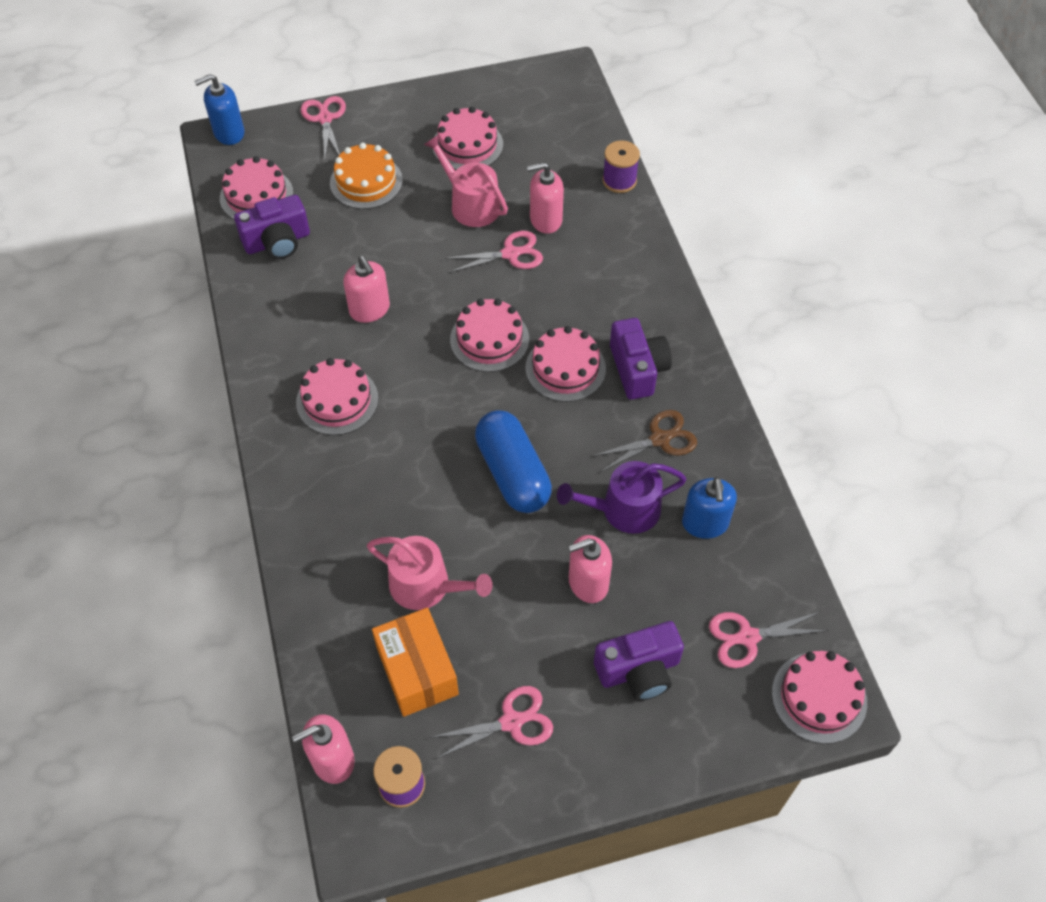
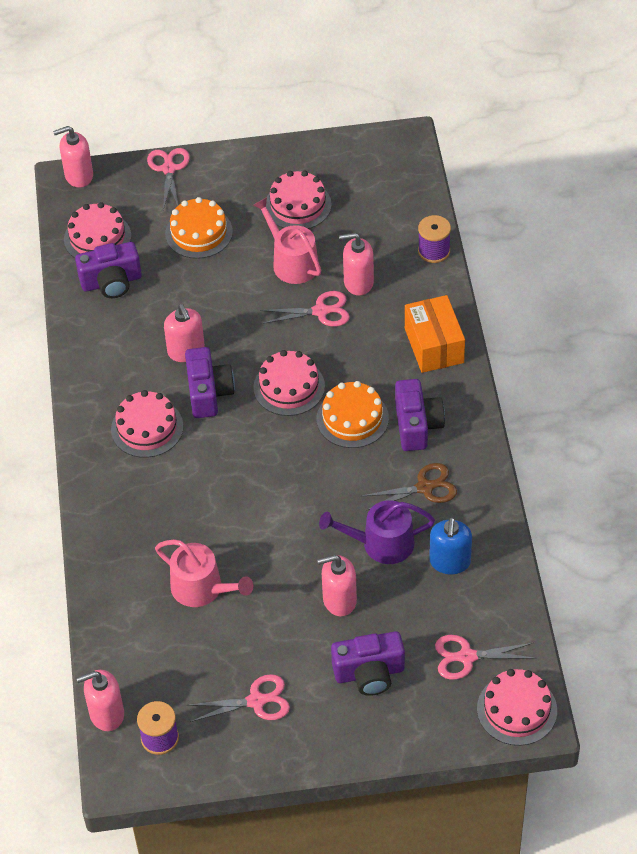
camera: 10 degrees right, 5 degrees down
blue soap dispenser [194,74,245,145] -> pink soap dispenser [53,126,93,188]
orange box [372,608,459,717] -> orange box moved to [405,295,465,373]
blue capsule [475,410,552,513] -> none
pink cake [525,326,606,402] -> orange cake [317,381,389,448]
none -> purple camera [185,347,235,418]

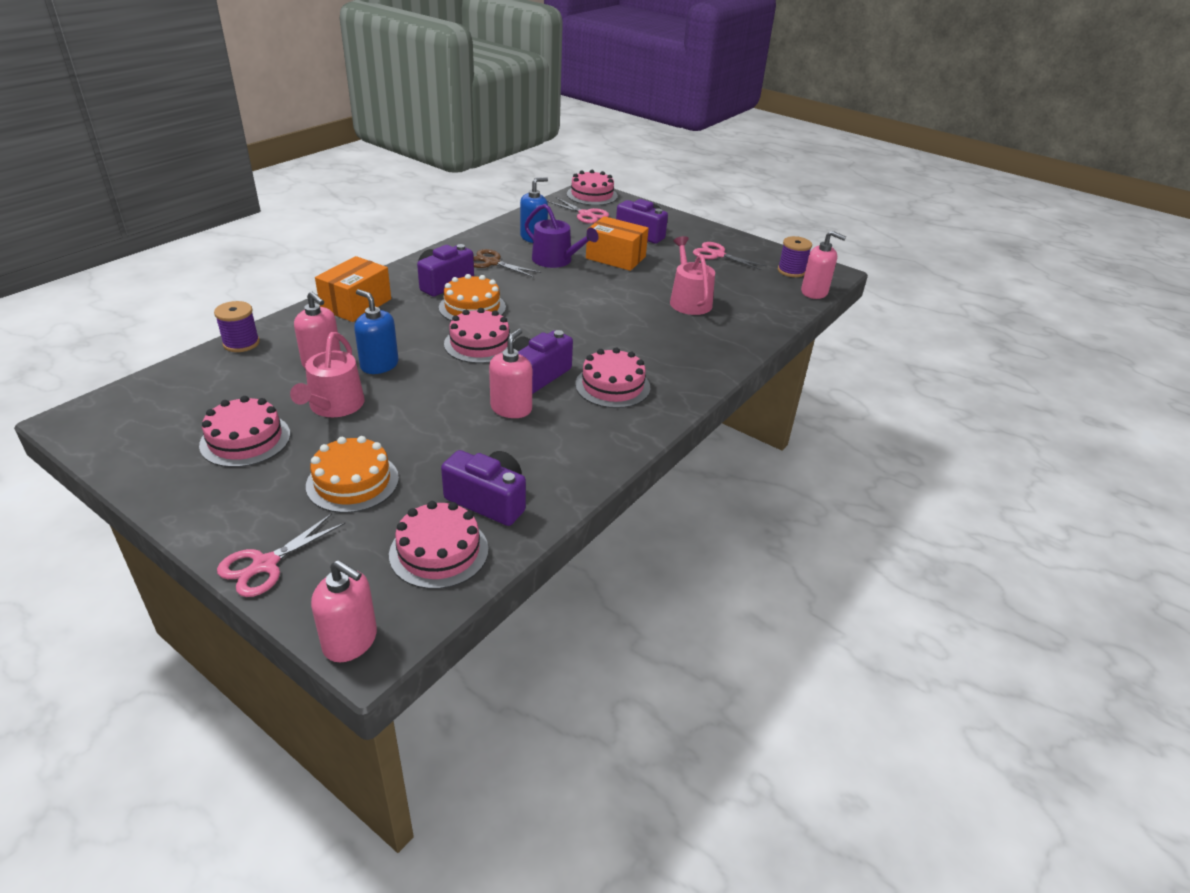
camera: 140 degrees left, 15 degrees down
pink scissors [260,291,350,327] -> blue soap dispenser [354,289,399,374]
pink soap dispenser [317,555,357,616] -> orange box [586,216,649,271]

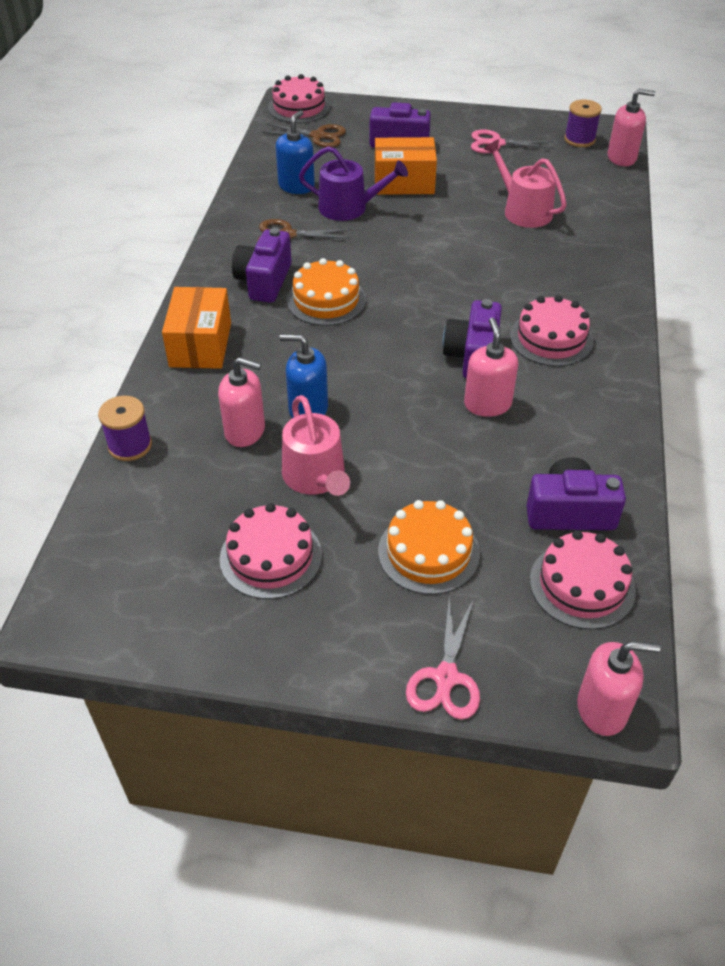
camera: 25 degrees left, 10 degrees up
pink cake [444,308,515,363] -> none
pink scissors [547,197,609,224] -> brown scissors [262,124,346,148]

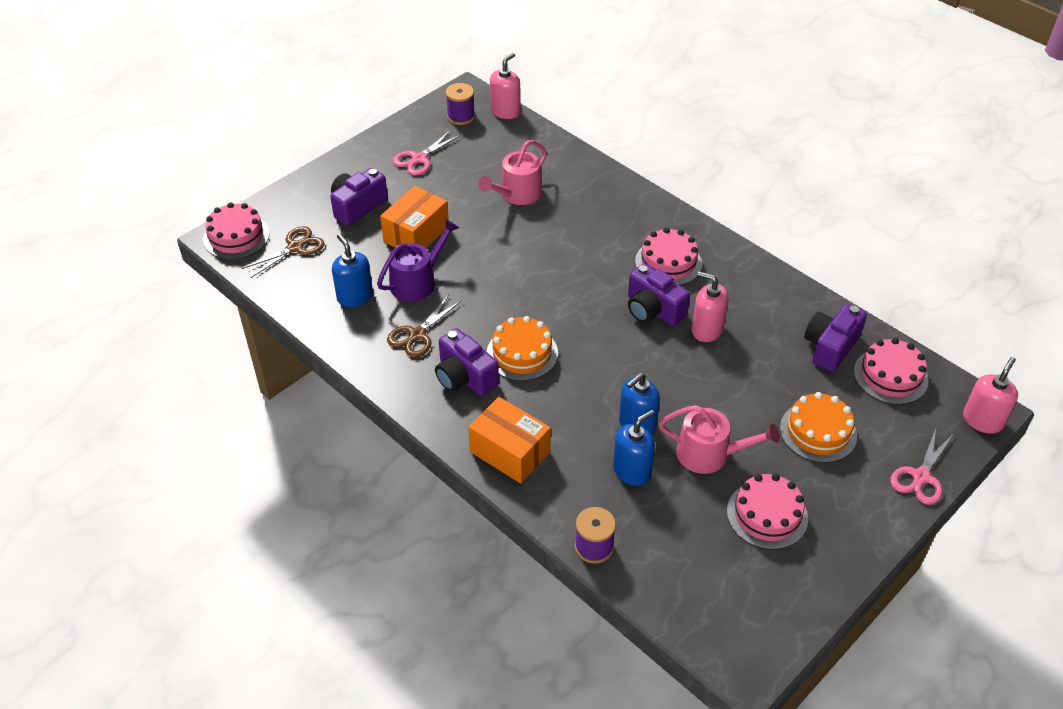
camera: 55 degrees left, 0 degrees up
pink soap dispenser [218,357,265,447] -> blue soap dispenser [613,410,655,486]
pink scissors [406,597,480,720] -> pink scissors turned 75 degrees clockwise [891,429,953,505]
pink watering can [484,139,567,228] -> pink watering can turned 45 degrees counterclockwise [478,140,547,205]

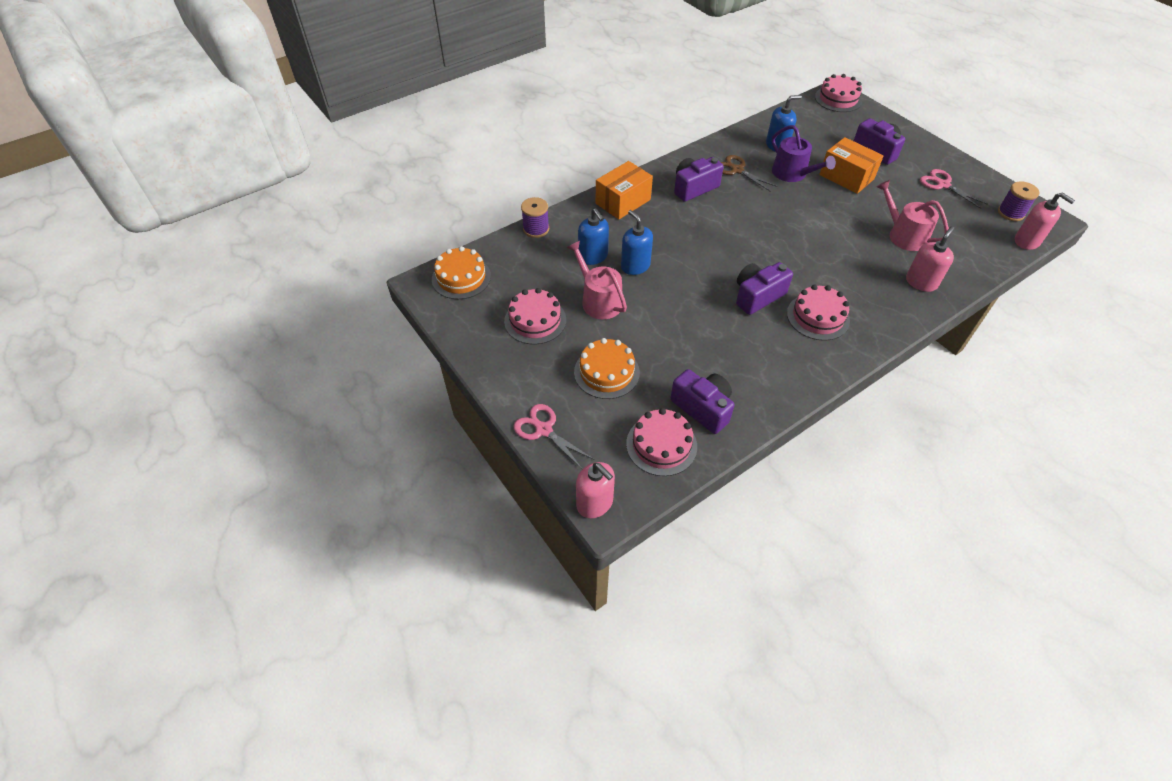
camera: 100 degrees right, 5 degrees up
brown scissors [242,226,325,278] -> none
orange cake [487,316,558,381] -> orange cake moved to [432,246,491,299]
pink watering can [659,405,780,474] -> pink watering can turned 120 degrees clockwise [567,241,627,319]
pink soap dispenser [692,271,729,342] -> pink soap dispenser moved to [906,226,954,292]

